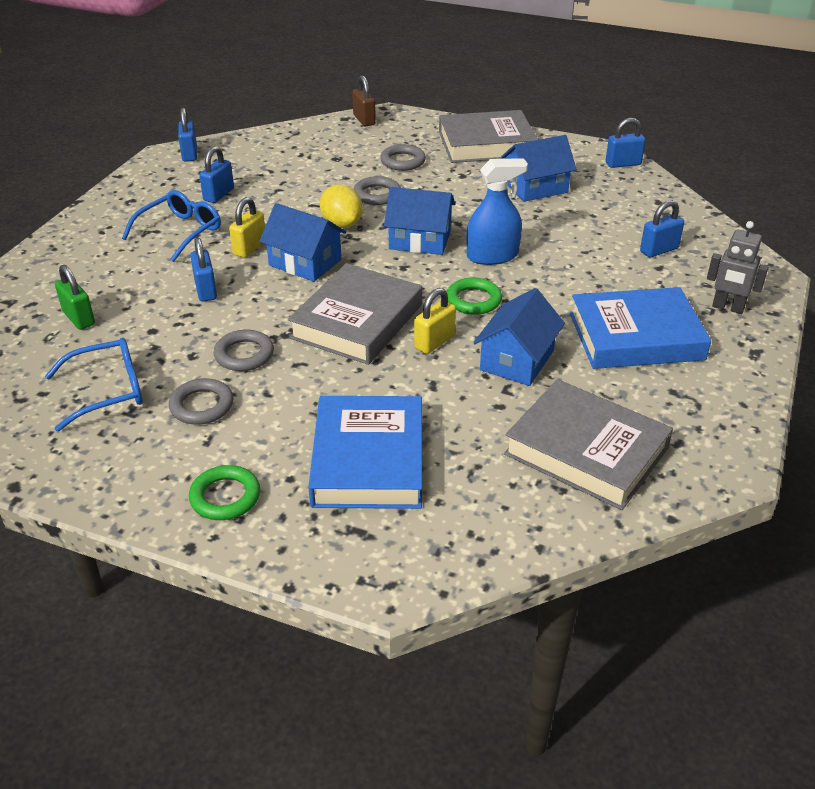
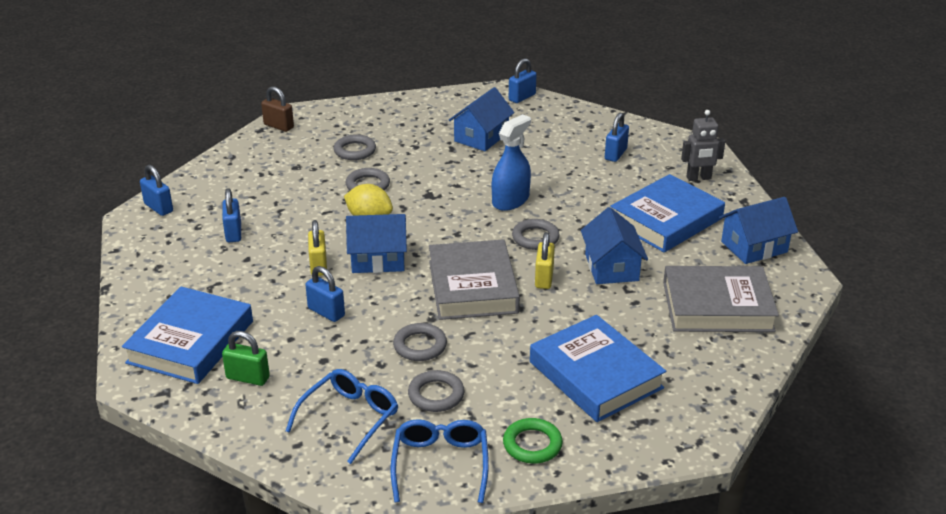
camera: 35 degrees left, 5 degrees down
blue glasses [122,190,221,262] -> blue glasses moved to [390,419,489,503]
blue house [384,187,456,255] -> blue house moved to [719,197,798,264]
grey book [439,110,538,163] -> none
green ring [447,278,502,315] -> grey ring [512,219,560,250]
none -> blue book [122,286,253,384]

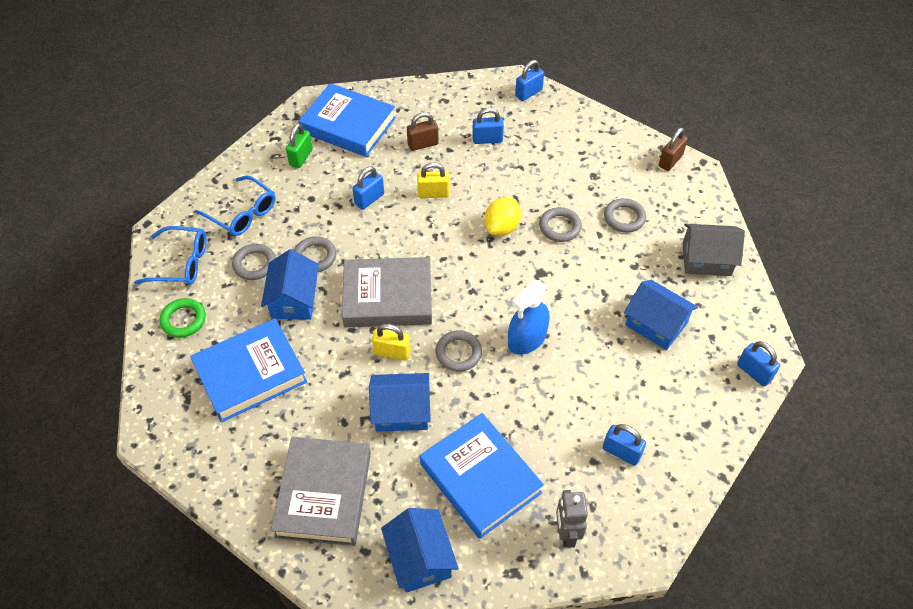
camera: 95 degrees right, 20 degrees up
blue house [346,214,407,273] -> blue house moved to [261,249,319,320]
blue spray bottle [492,114,531,211] -> blue spray bottle turned 90 degrees clockwise [508,280,550,355]
none -> brown padlock [407,112,439,151]
none -> grey house [682,223,745,276]

